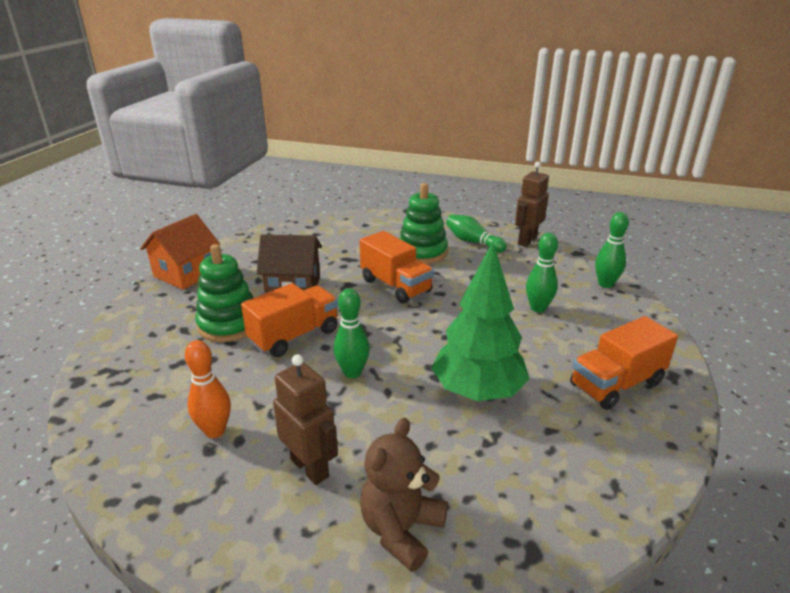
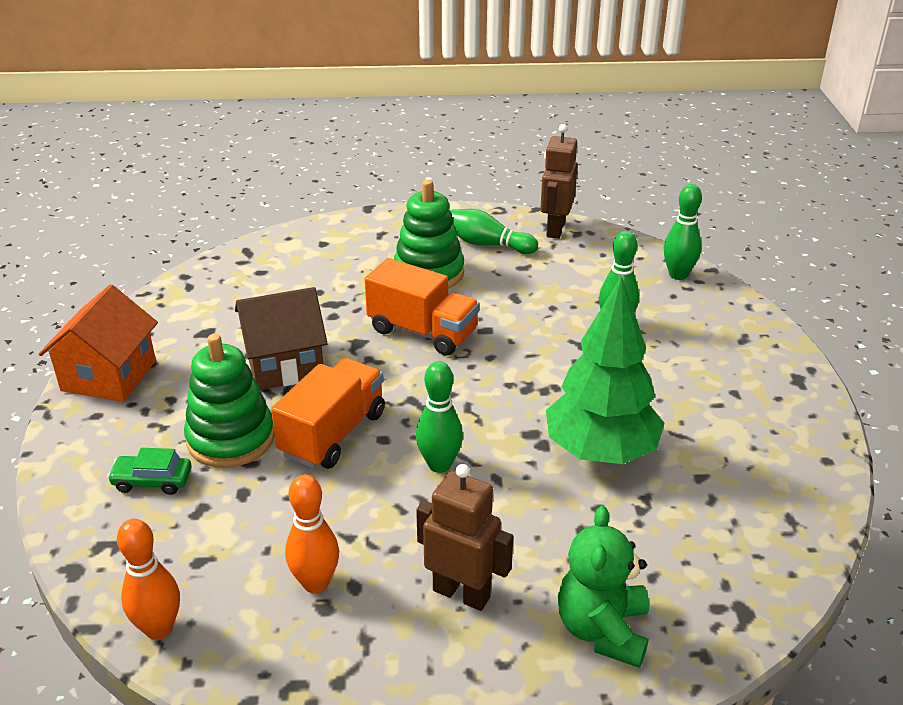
camera: 20 degrees left, 5 degrees up
brown teddy bear [360,418,448,572] -> green teddy bear [558,506,649,668]
orange truck [570,316,678,410] -> none
none -> green car [107,448,192,495]
none -> orange bowling pin [117,519,180,640]

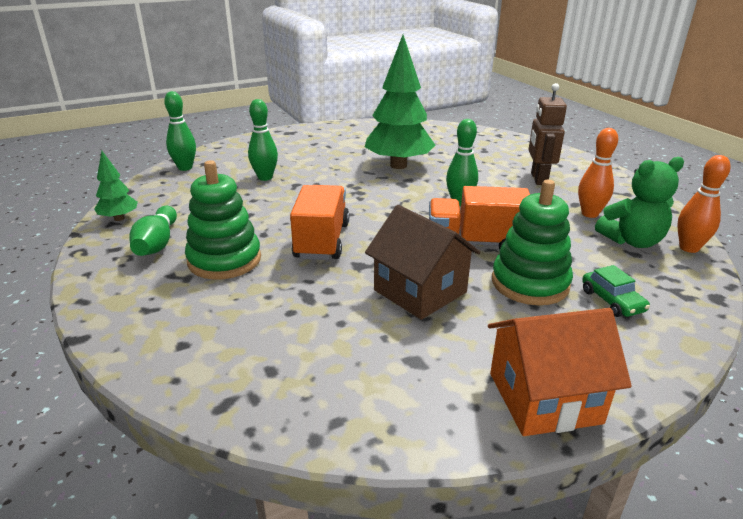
camera: 115 degrees left, 5 degrees down
brown robot [540,124,578,239] -> green tree [94,151,138,221]
green teddy bear [558,506,649,668] -> green teddy bear moved to [595,157,684,248]

